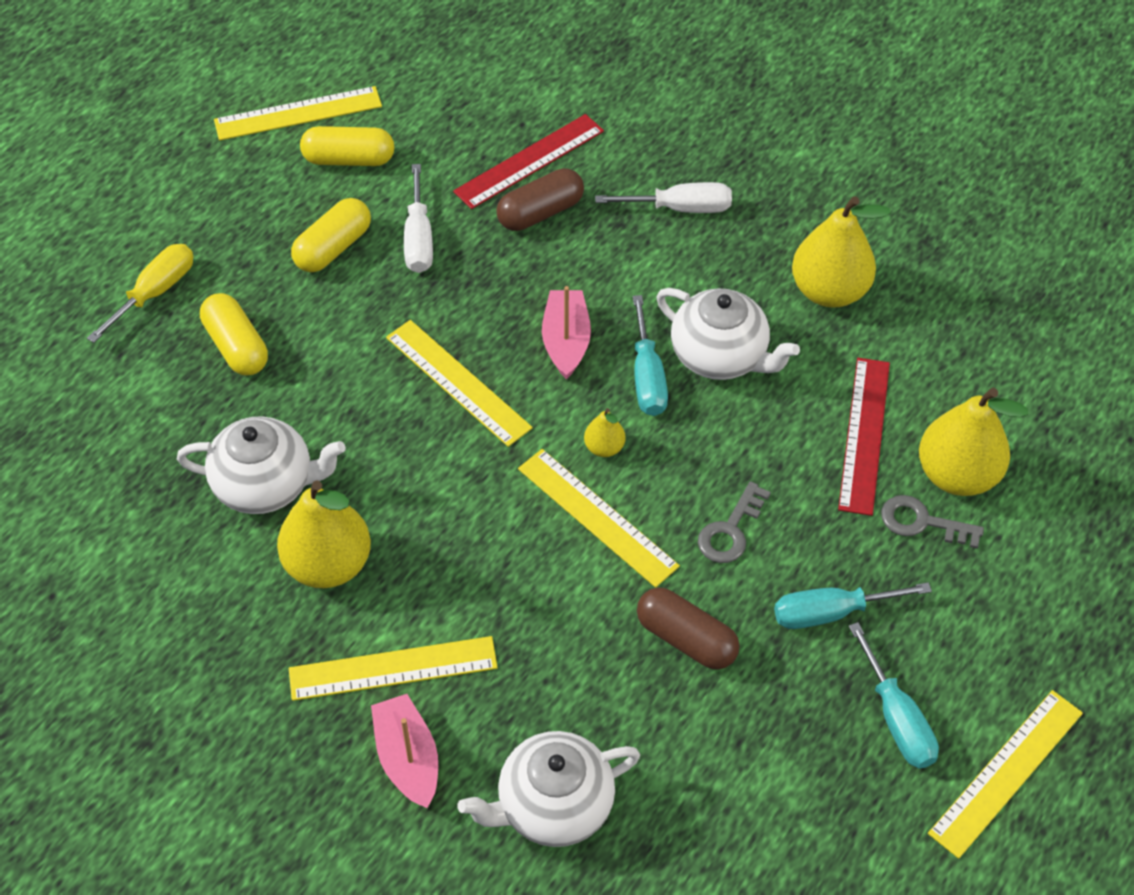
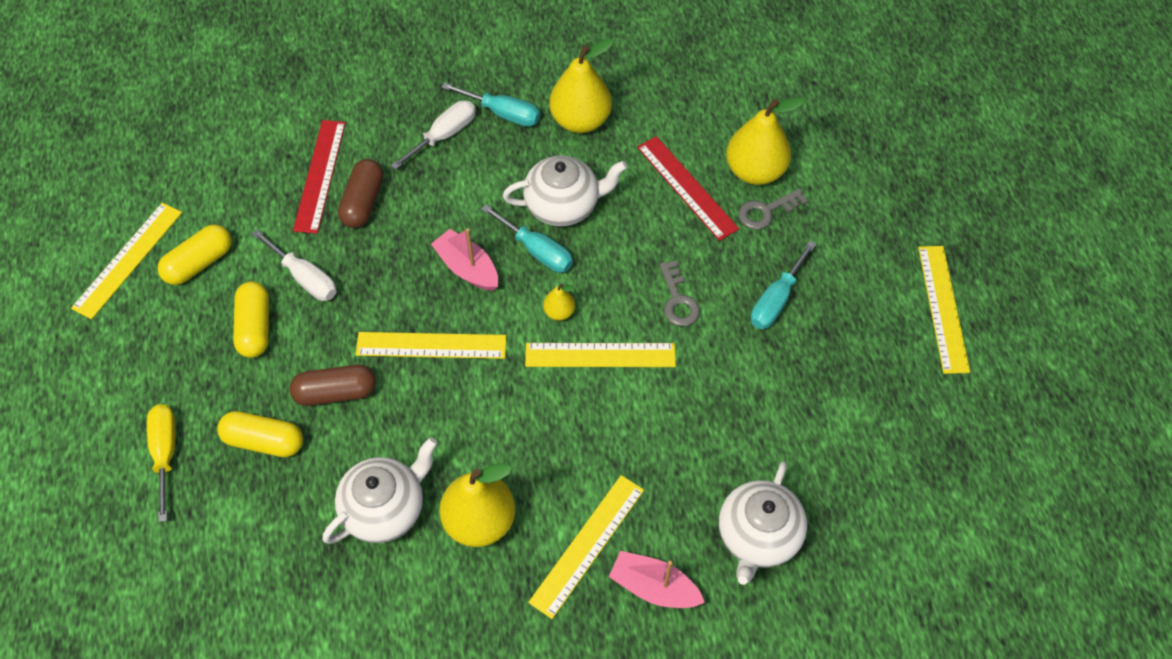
camera: 45 degrees left, 5 degrees up
brown capsule [637,587,739,670] -> brown capsule moved to [290,365,376,406]
turquoise screwdriver [849,622,939,768] -> turquoise screwdriver moved to [441,82,540,127]

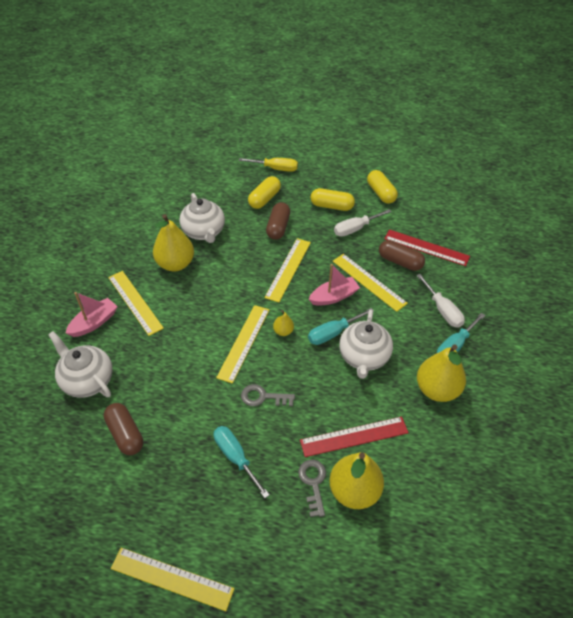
camera: 110 degrees right, 10 degrees down
yellow ruler [71,202,182,319] -> yellow ruler moved to [333,254,408,312]
none -> brown capsule [104,403,143,455]

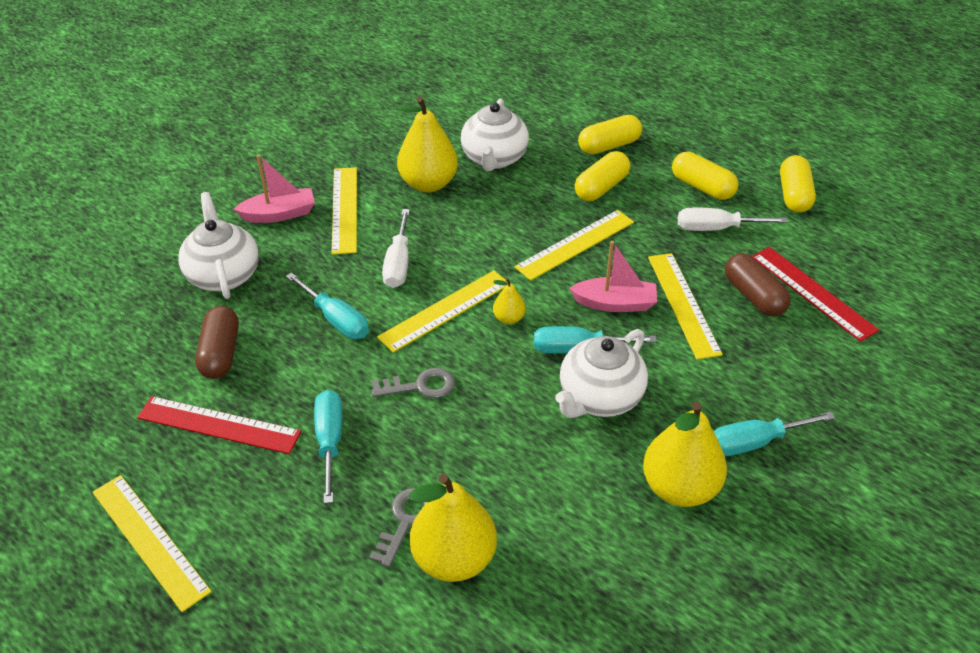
camera: 30 degrees right, 5 degrees down
yellow screwdriver [239,158,298,172] -> none
grey key [241,384,295,406] -> grey key turned 135 degrees clockwise [371,368,455,398]
brown capsule [266,202,290,240] -> yellow capsule [574,151,630,201]
red ruler [300,417,409,457] -> red ruler moved to [137,396,301,454]
white screwdriver [416,274,465,328] -> white screwdriver moved to [382,209,410,288]
none -> turquoise screwdriver [286,272,369,339]

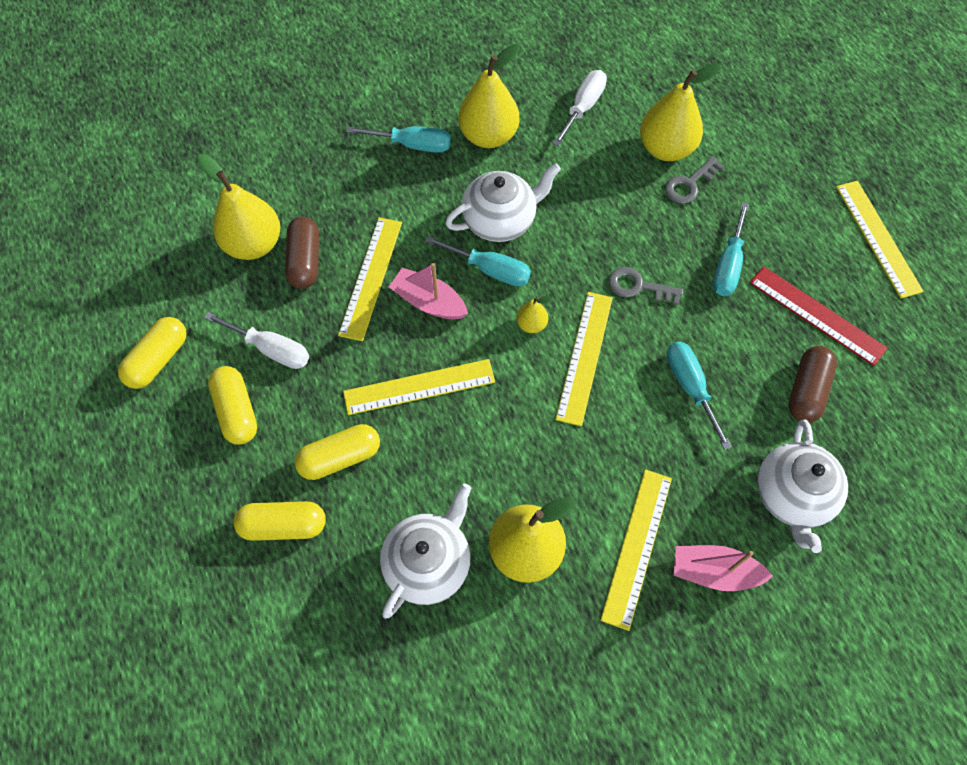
camera: 155 degrees left, 20 degrees up
yellow ruler [377,270,508,353] -> yellow ruler turned 60 degrees counterclockwise [555,292,613,426]
white screwdriver [382,209,410,288] -> white screwdriver moved to [553,70,607,146]
red ruler [752,247,879,342] -> yellow pear [198,154,280,260]

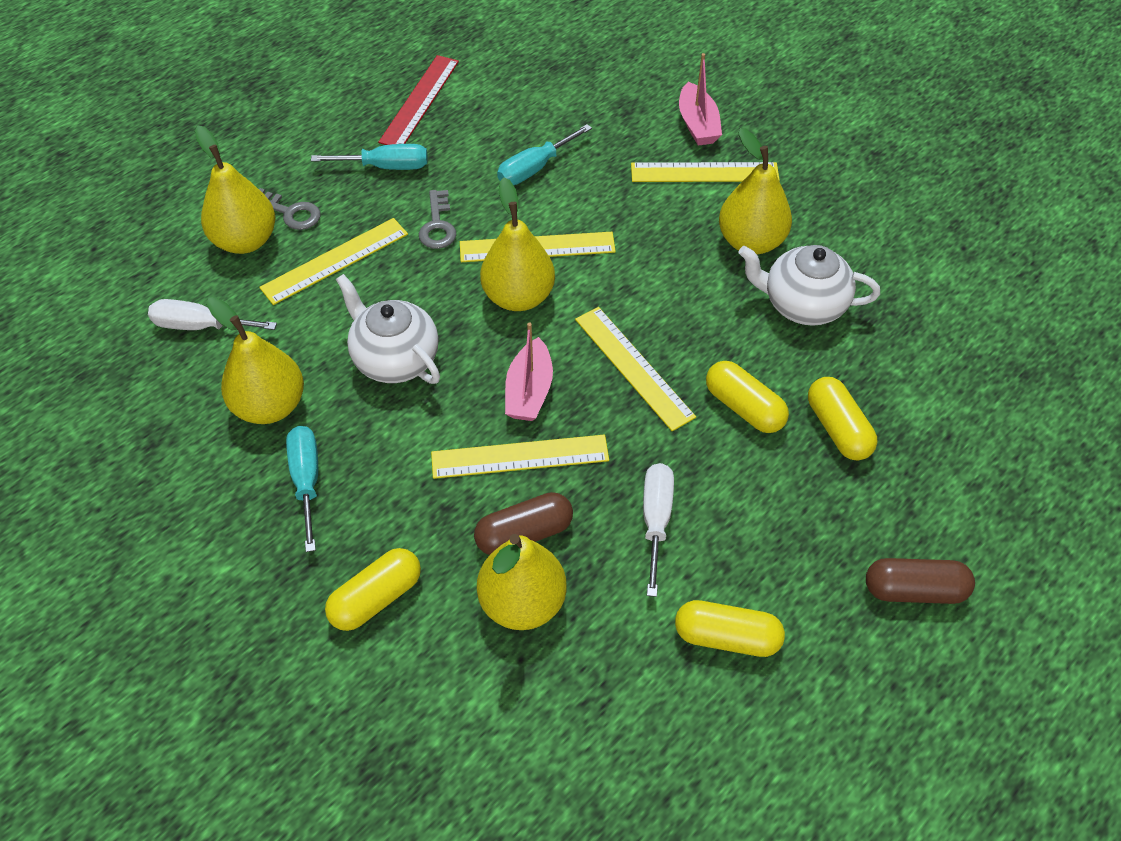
camera: 110 degrees left, 10 degrees down
yellow capsule [208,366,257,445] -> yellow capsule moved to [325,548,421,631]
turquoise screwdriver [425,236,531,287] -> none
yellow pear [516,296,552,333] -> yellow pear [480,178,555,311], size x2.11
white teapot [757,419,848,553] -> none
brown capsule [788,346,837,423] -> brown capsule moved to [866,558,975,604]
yellow ruler [836,181,924,298] -> yellow ruler moved to [259,218,408,305]

